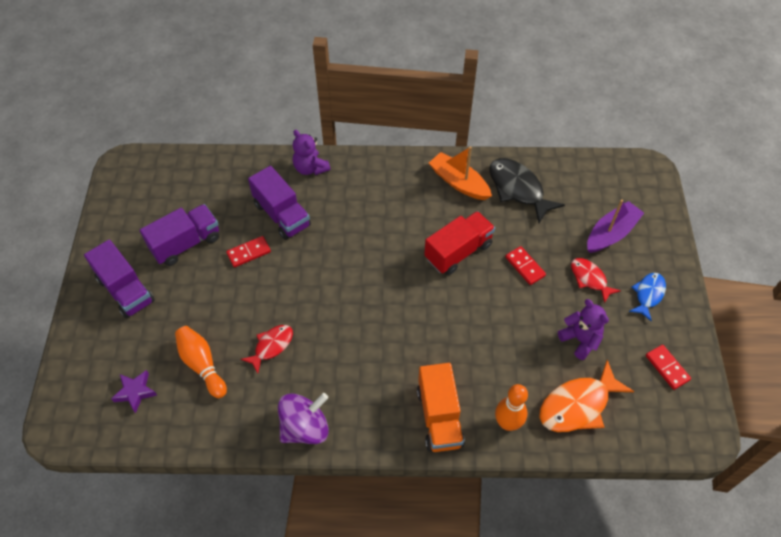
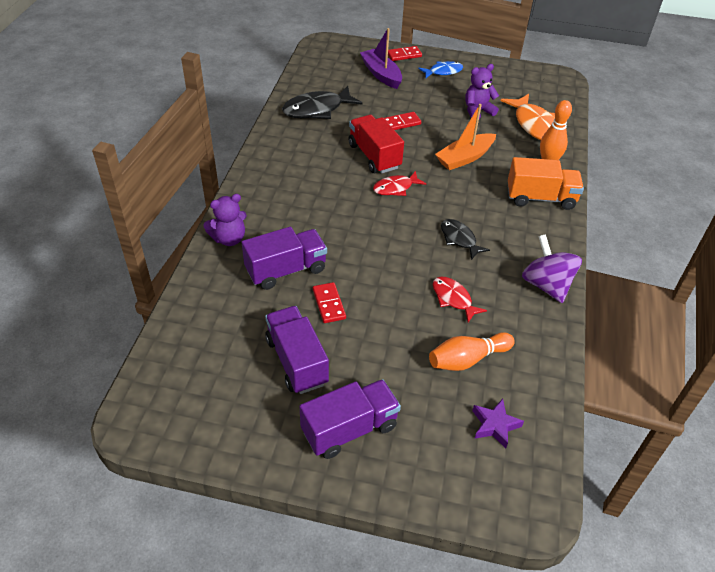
camera: 80 degrees left, 10 degrees down
orange boat [429,146,492,200] -> orange boat moved to [435,104,496,170]
red fish [571,258,621,304] -> red fish moved to [373,171,426,196]
blue fish [629,273,666,321] -> blue fish turned 120 degrees clockwise [418,61,463,78]
red domino [646,345,691,390] -> red domino moved to [388,46,422,61]
none -> black fish [441,219,490,260]

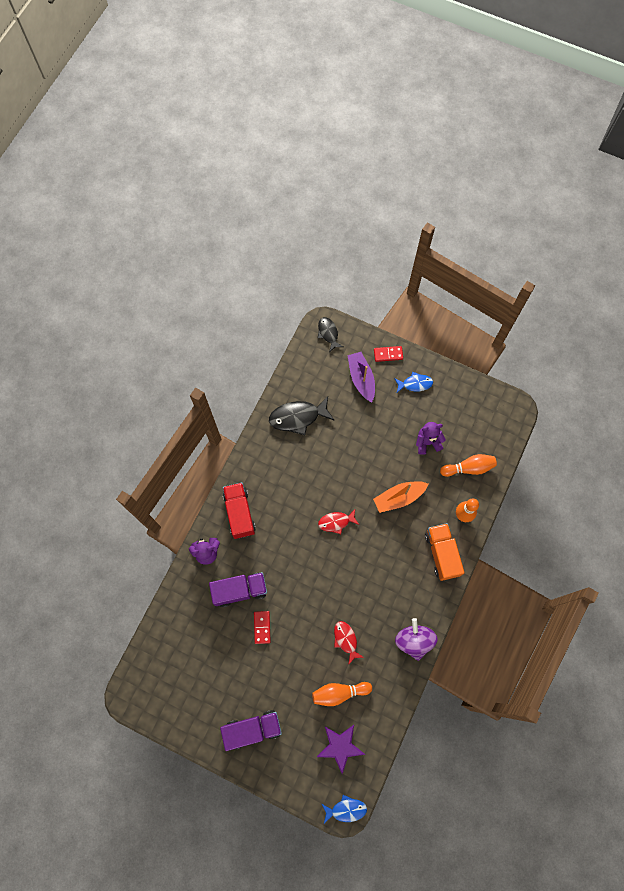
camera: 15 degrees right, 25 degrees up
purple truck [265,306,329,394] -> none
red truck [348,115,404,173] -> red truck moved to [223,482,256,539]
red domino [384,112,421,130] -> none
black fish [441,219,490,260] -> black fish moved to [318,317,343,352]
purple star [472,399,524,449] -> purple star [317,725,365,774], size x1.51
orange fish [501,94,555,140] -> orange bowling pin [440,454,497,477]
orange truck [508,157,584,210] -> orange truck turned 120 degrees counterclockwise [425,523,465,581]
none -> blue fish [322,795,367,823]

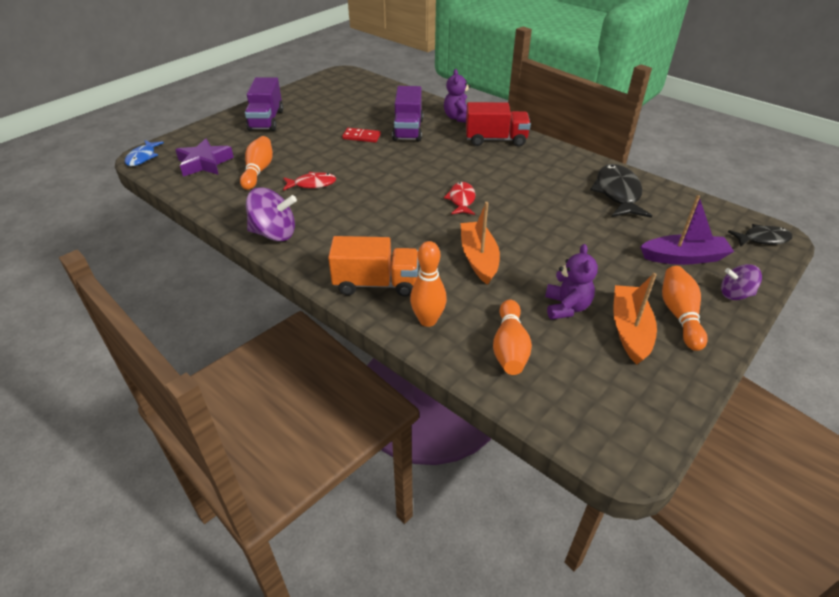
camera: 105 degrees right, 30 degrees down
red domino [374,346,403,362] -> purple spinning top [721,264,762,300]
blue fish [394,372,433,392] -> orange bowling pin [662,266,708,351]
none -> orange boat [613,273,657,365]

